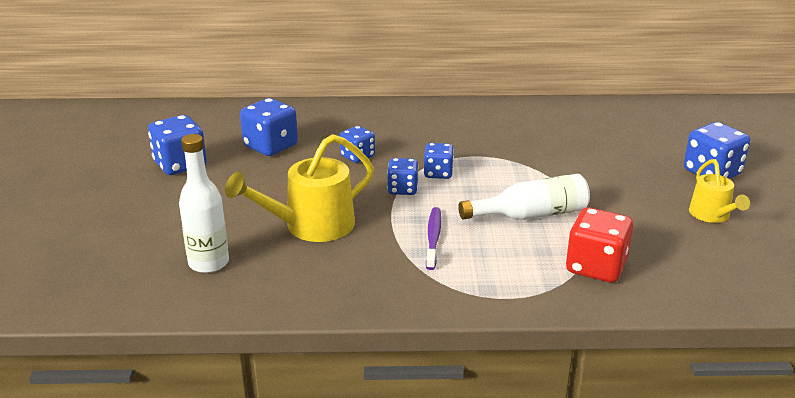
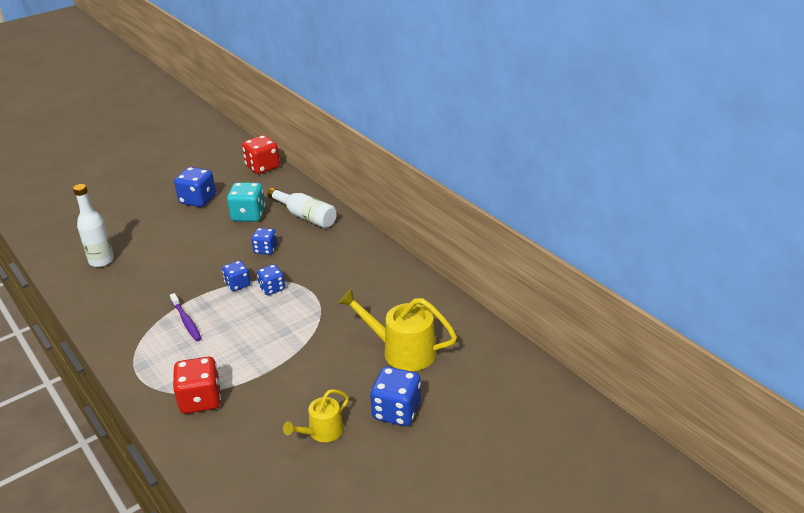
camera: 55 degrees right, 5 degrees up
yellow watering can [225,134,374,242] -> yellow watering can moved to [338,289,457,371]
blue dice [240,98,298,156] -> turquoise dice [227,182,265,222]
purple toothbrush [426,207,441,270] -> purple toothbrush turned 90 degrees clockwise [170,293,201,341]
white bottle [458,174,590,220] -> white bottle moved to [267,188,336,228]
none -> red dice [242,135,280,174]

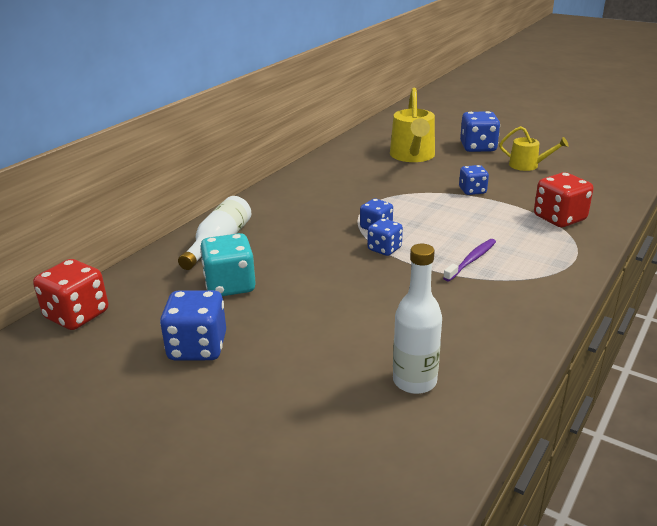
camera: 110 degrees left, 5 degrees down
blue dice [251,228,277,255] -> blue dice moved to [459,165,489,195]

